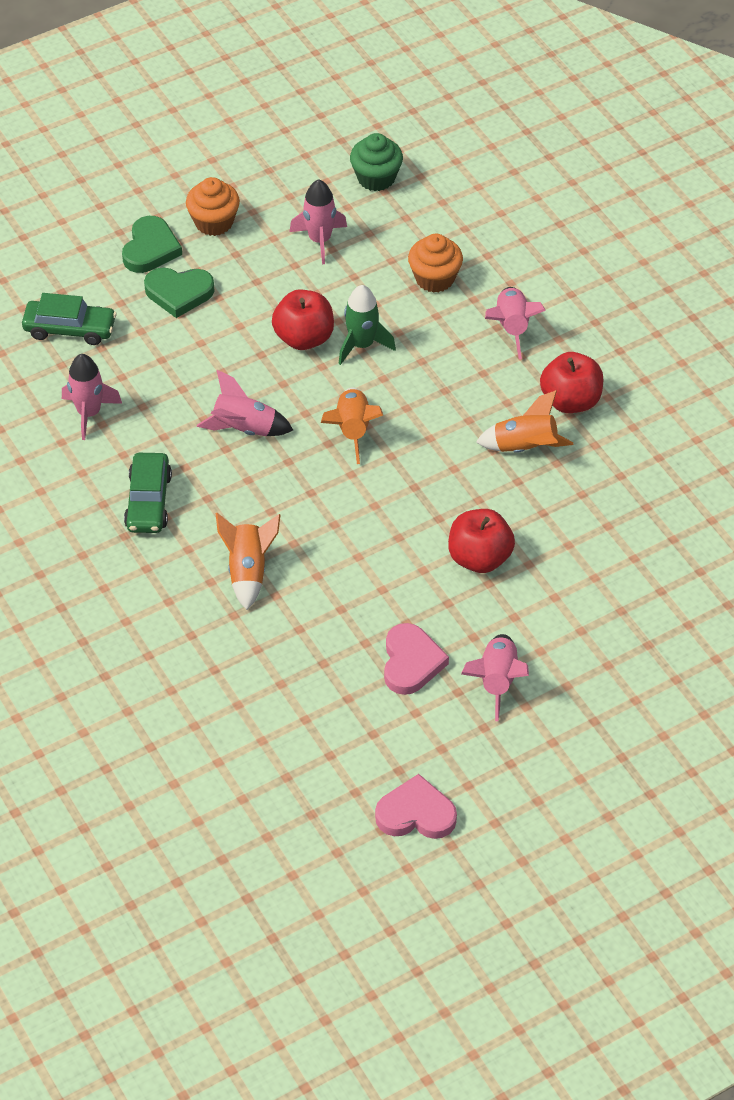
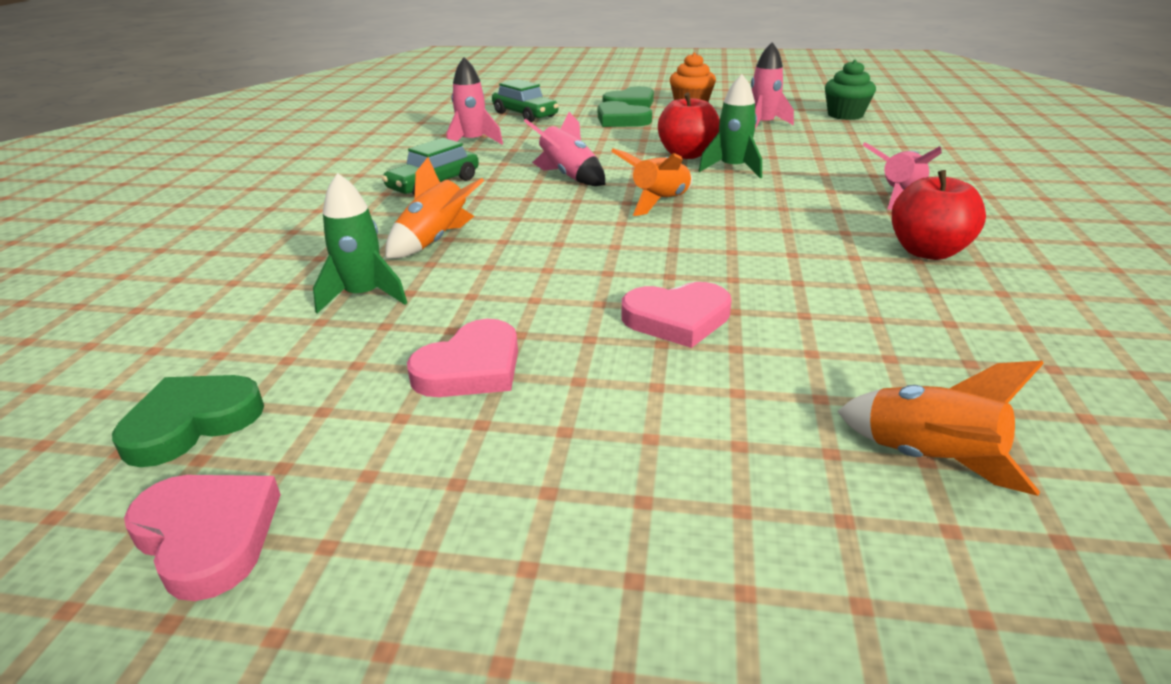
camera: 40 degrees right, 20 degrees down
orange cupcake [408,234,463,293] -> none
red apple [448,509,515,573] -> pink heart [622,282,731,348]
pink rocket [461,634,529,721] -> none
orange rocket [476,390,573,453] -> orange rocket moved to [837,361,1044,496]
none -> green heart [112,375,264,467]
none -> green rocket [313,173,407,313]

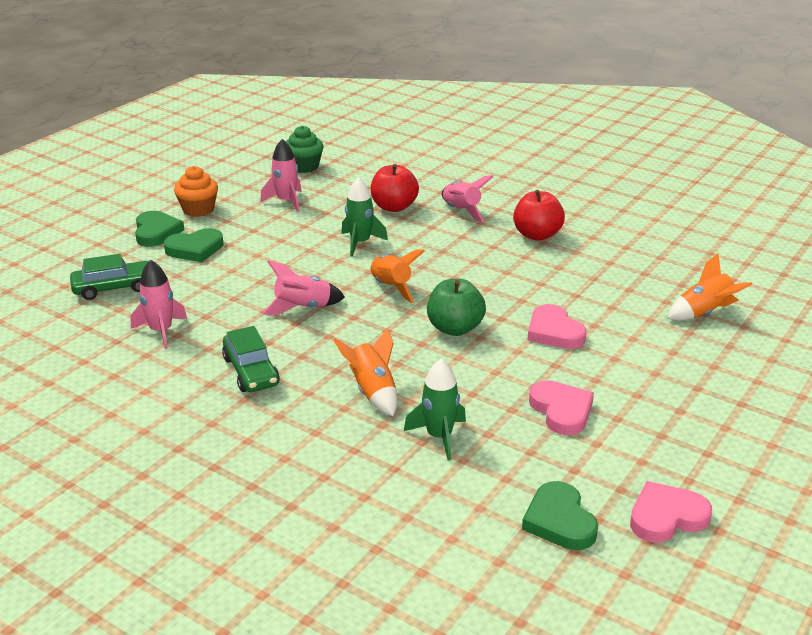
camera: 65 degrees left, 0 degrees up
pink heart [622,282,731,348] -> pink heart turned 135 degrees clockwise [527,304,586,349]
red apple [658,93,720,159] -> red apple moved to [371,164,419,212]
none -> green apple [427,279,486,336]

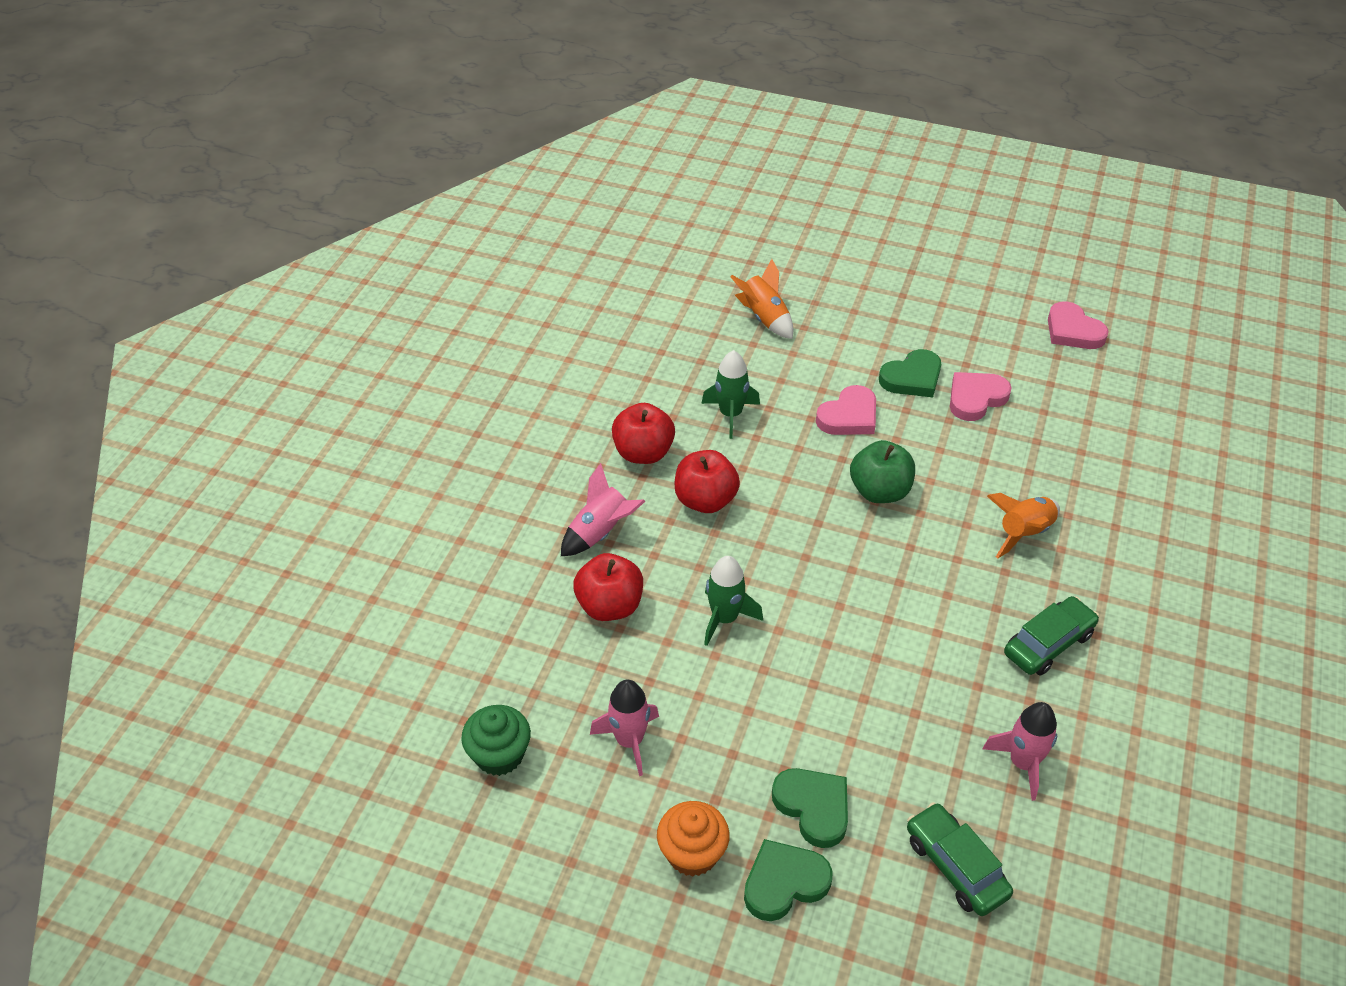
camera: 105 degrees left, 15 degrees up
pink rocket [262,260,345,315] -> none
orange rocket [370,249,425,303] -> none
green rocket [404,359,466,461] -> green rocket moved to [701,350,760,439]
green heart [522,481,598,550] -> green heart moved to [879,349,941,397]
none -> red apple [674,450,740,513]

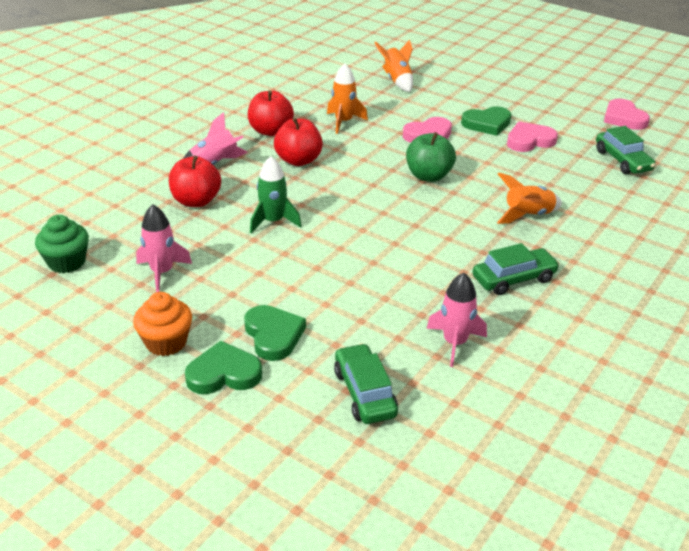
camera: 15 degrees right, 10 degrees down
green rocket [701,350,760,439] -> orange rocket [327,63,368,134]
none -> green car [596,126,656,174]

